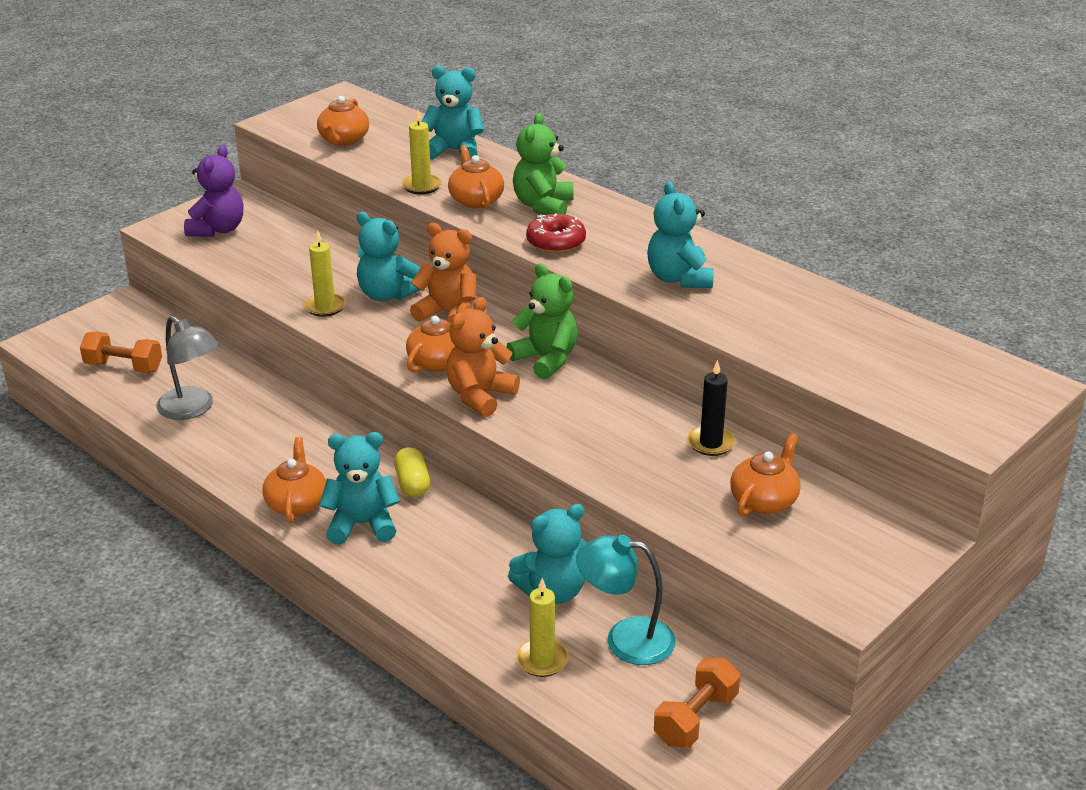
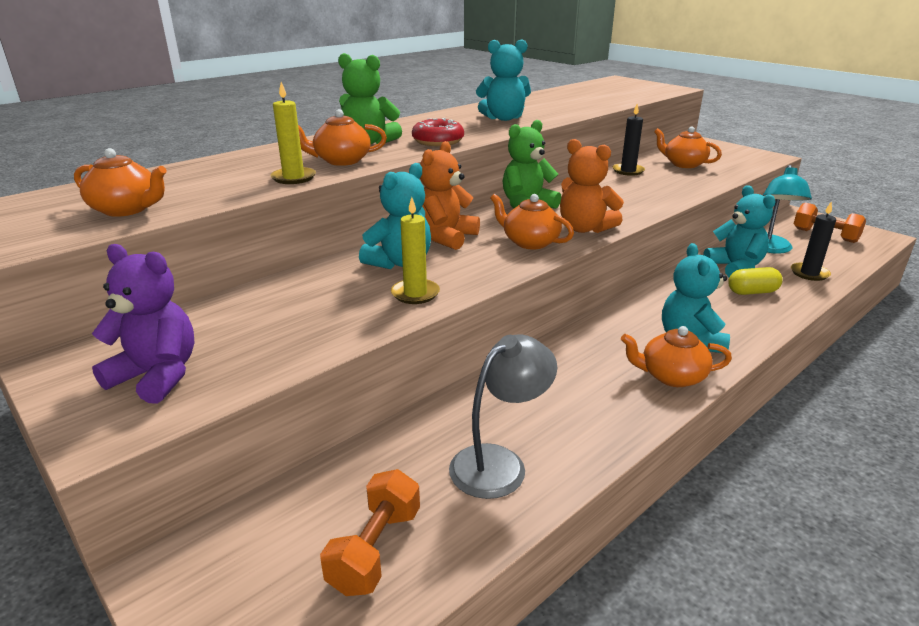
camera: 85 degrees left, 5 degrees down
yellow capsule [394,447,430,497] -> yellow capsule moved to [728,267,783,295]
turquoise teddy bear [421,66,484,160] -> none
yellow candle [516,578,569,677] -> black candle [791,201,836,281]

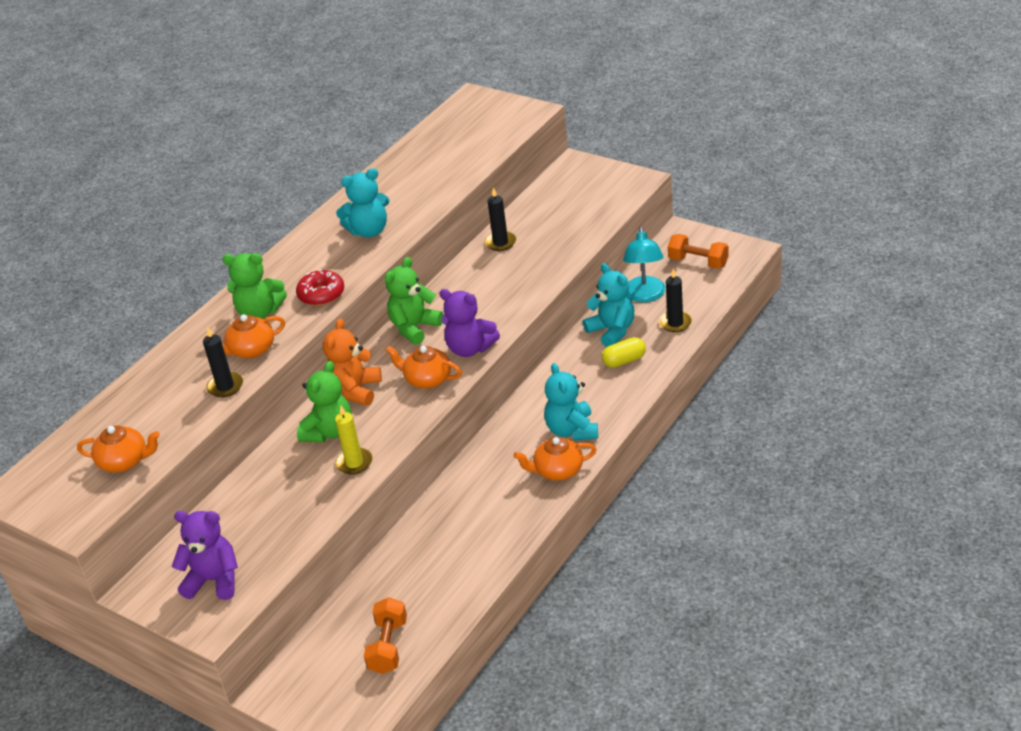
camera: 10 degrees left, 10 degrees up
yellow candle [270,82,316,184] -> black candle [203,327,243,397]
turquoise teddy bear [359,163,431,269] -> green teddy bear [297,361,352,442]
grey lamp [449,334,557,499] -> none
orange teddy bear [560,139,624,233] -> purple teddy bear [439,289,500,357]
orange teapot [654,127,722,168] -> none

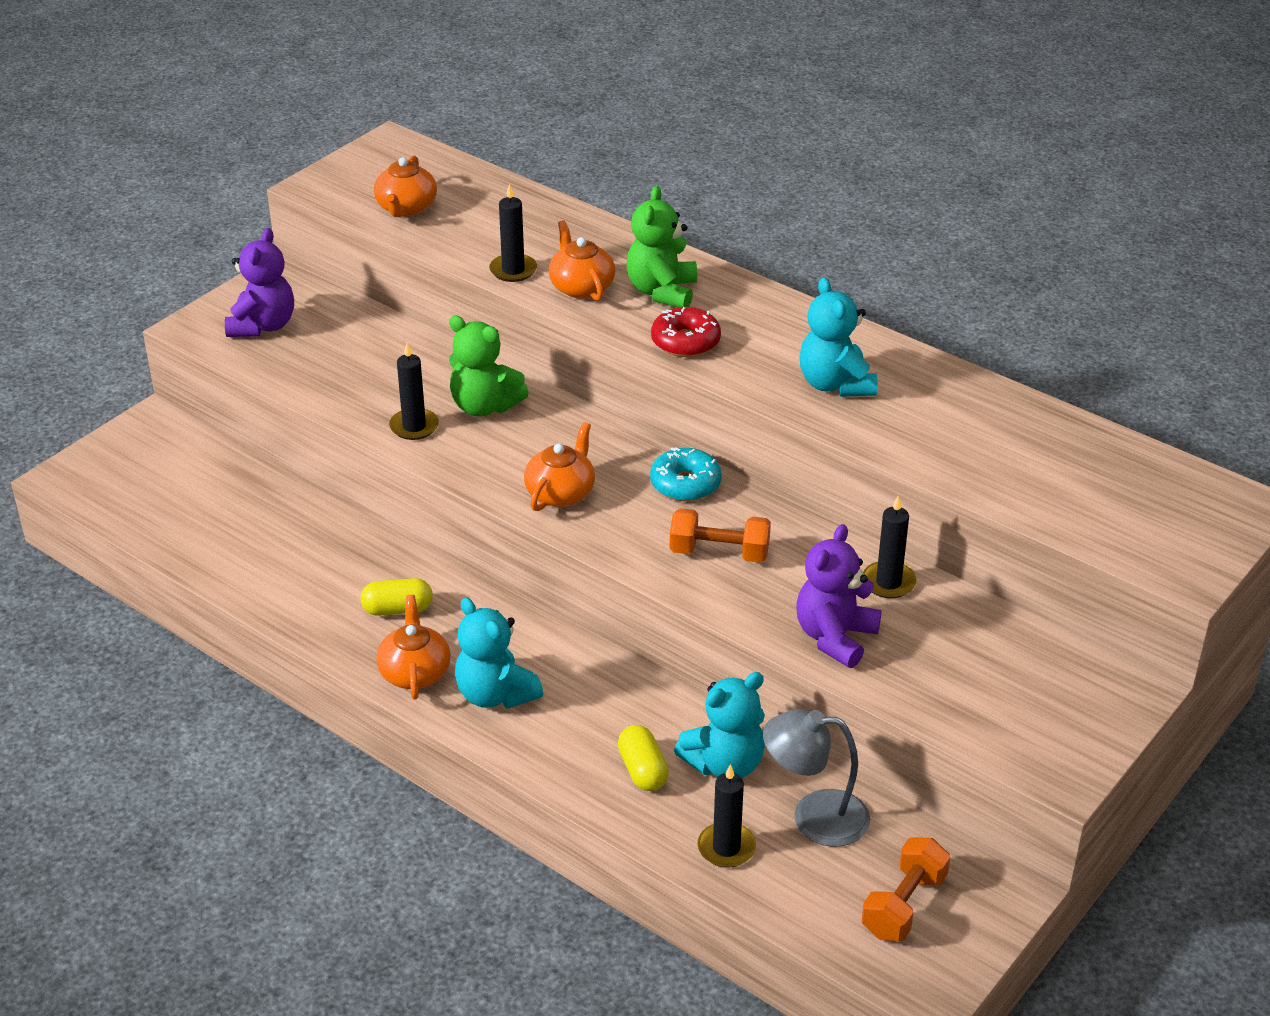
camera: 90 degrees right, 0 degrees up
orange teddy bear [323,318,382,406] -> none
yellow candle [335,406,373,475] -> black candle [389,343,439,440]
orange dumbbell [364,597,407,674] -> orange dumbbell moved to [670,508,771,563]
green teddy bear [385,257,444,345] -> turquoise donut [650,447,722,501]
purple teddy bear [439,289,500,357] -> purple teddy bear moved to [797,524,882,668]
turquoise teddy bear [544,363,598,441] -> turquoise teddy bear turned 120 degrees counterclockwise [455,597,543,709]
turquoise lamp [623,227,666,302] -> grey lamp [763,709,870,847]
none -> yellow capsule [360,578,433,616]

